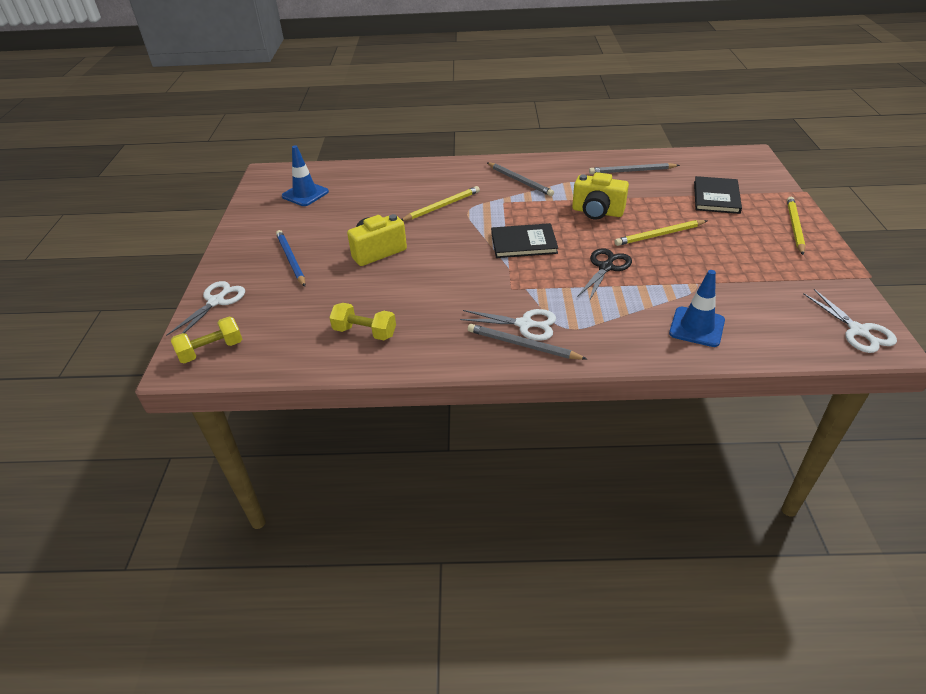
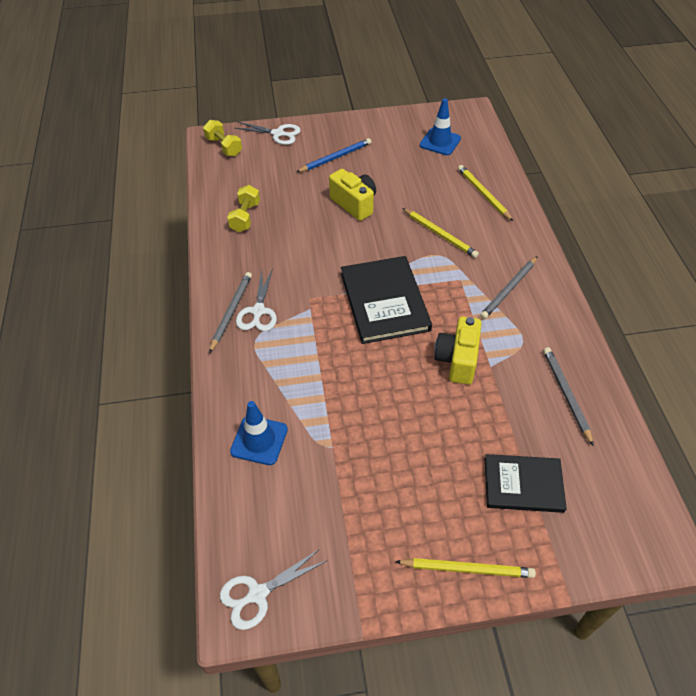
camera: 80 degrees right, 10 degrees up
black book [491,223,558,258] -> black book [341,256,432,344], size x1.53
black scissors [577,248,632,301] -> none
yellow pencil [615,220,707,246] -> yellow pencil moved to [458,165,513,221]

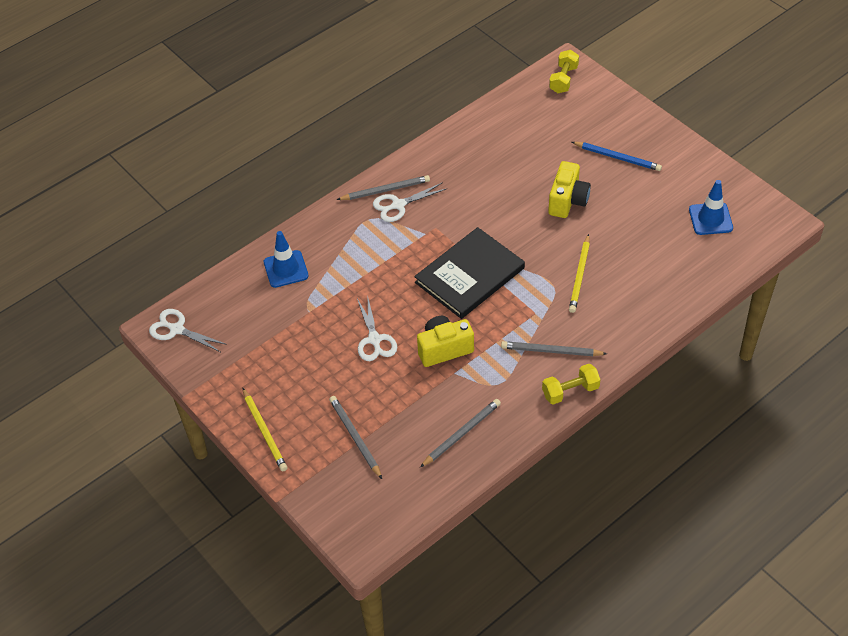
camera: 60 degrees right, 0 degrees up
yellow dumbbell [227,185,260,232] -> yellow dumbbell moved to [542,364,601,405]
white scissors [235,122,301,145] -> white scissors moved to [357,294,397,361]
yellow pencil [458,165,513,221] -> none
black book [485,454,567,513] -> grey pencil [329,396,382,479]

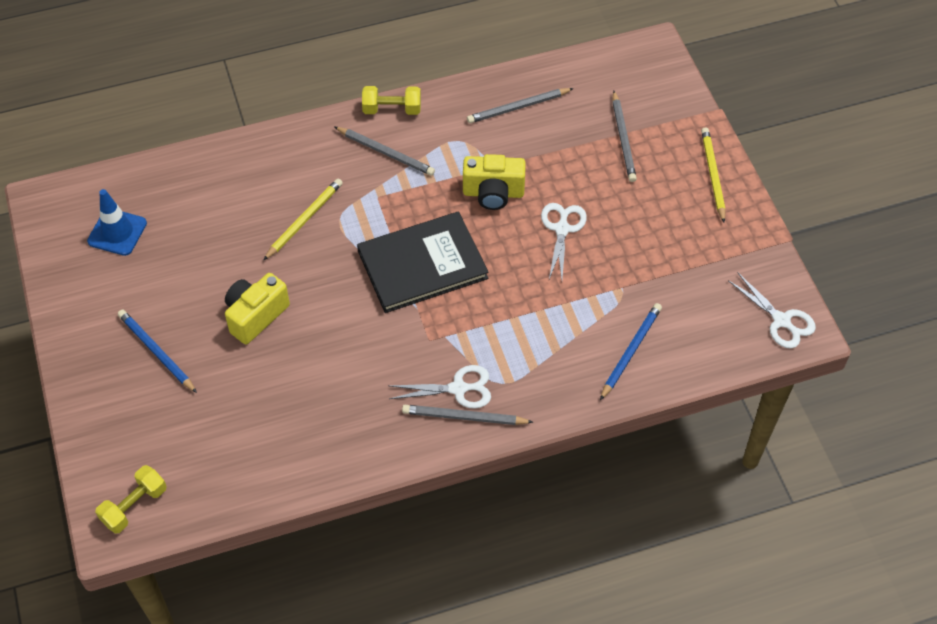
camera: 160 degrees left, 5 degrees up
blue traffic cone [264,231,309,288] -> blue pencil [600,303,662,400]

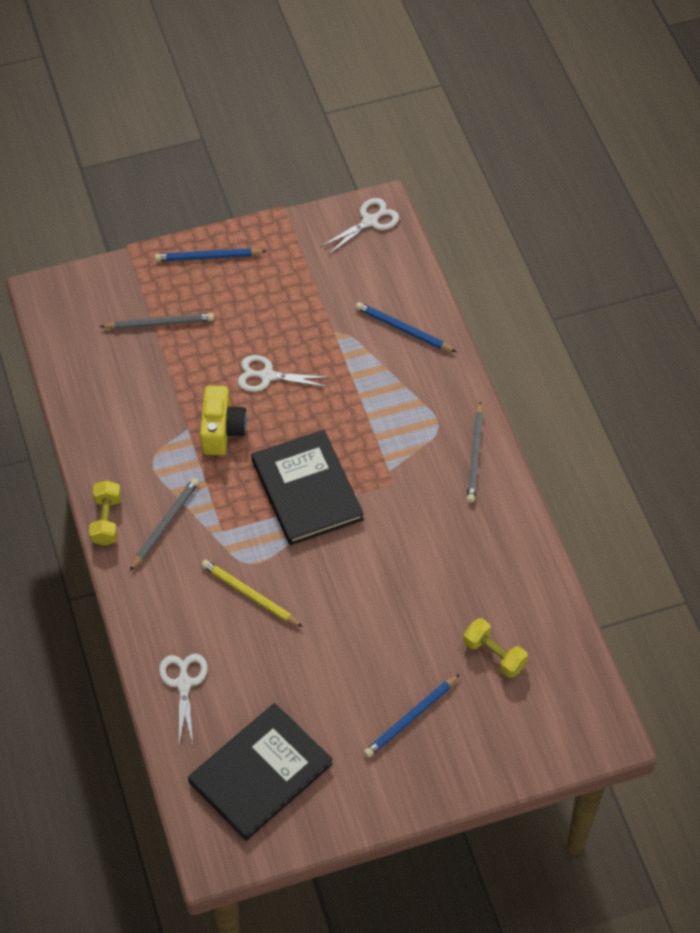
camera: 90 degrees left, 0 degrees up
blue traffic cone [87,189,147,256] -> black book [188,703,333,841]
yellow dumbbell [95,465,167,534] -> yellow dumbbell moved to [463,618,528,678]
yellow camera [225,273,290,344] -> none
white scissors [389,365,491,409] -> white scissors moved to [159,654,208,744]
grey pencil [467,88,574,123] -> none
yellow pencil [701,127,726,223] -> blue pencil [154,248,267,261]

